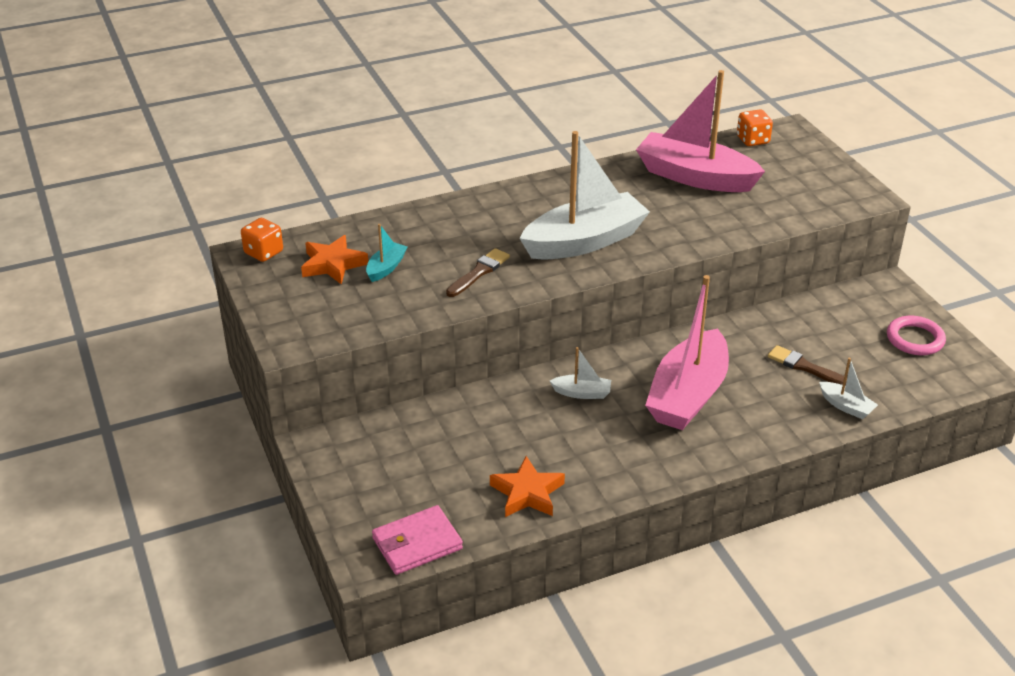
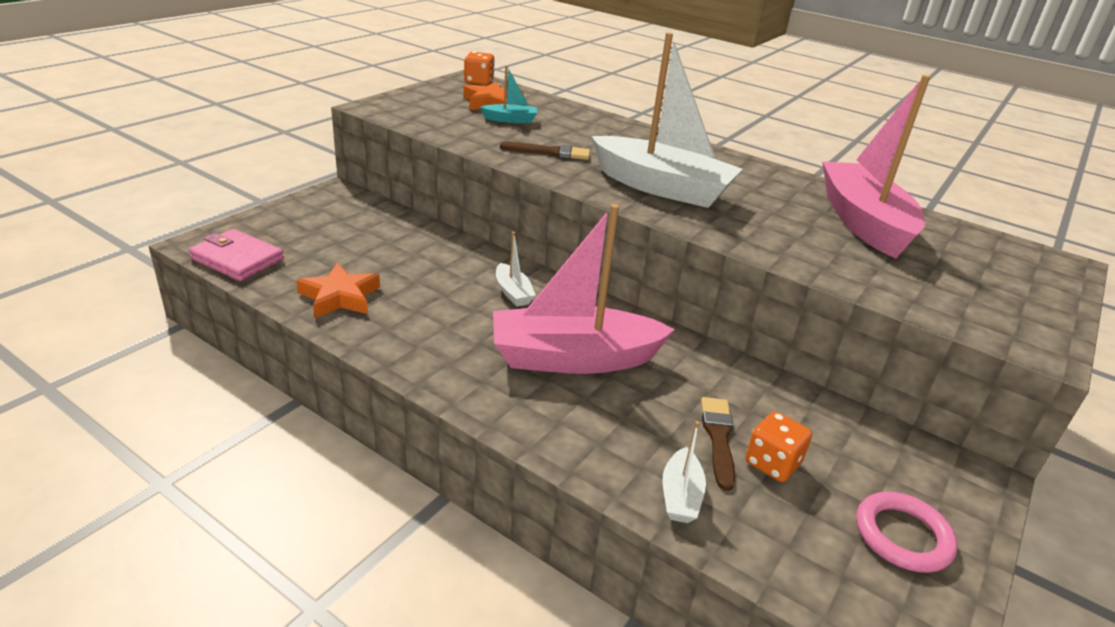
camera: 55 degrees right, 5 degrees down
orange dice [737,109,773,146] -> orange dice moved to [745,411,812,482]

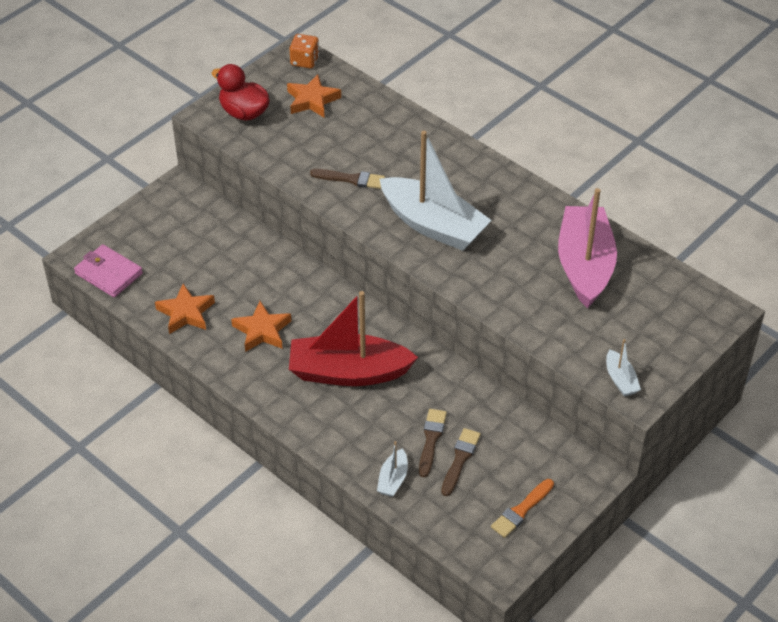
camera: 10 degrees right, 15 degrees up
turquoise boat [480,65,537,123] -> none
pink boat [493,204,675,374] -> red boat [289,291,418,386]
white boat [496,232,536,307] -> white boat moved to [606,339,641,396]
orange dice [745,411,812,482] -> brown brush [441,428,481,496]
pink ring [856,492,958,573] -> orange brush [491,479,554,538]
none -> red duck [212,64,270,121]
none -> orange star [231,301,291,352]

